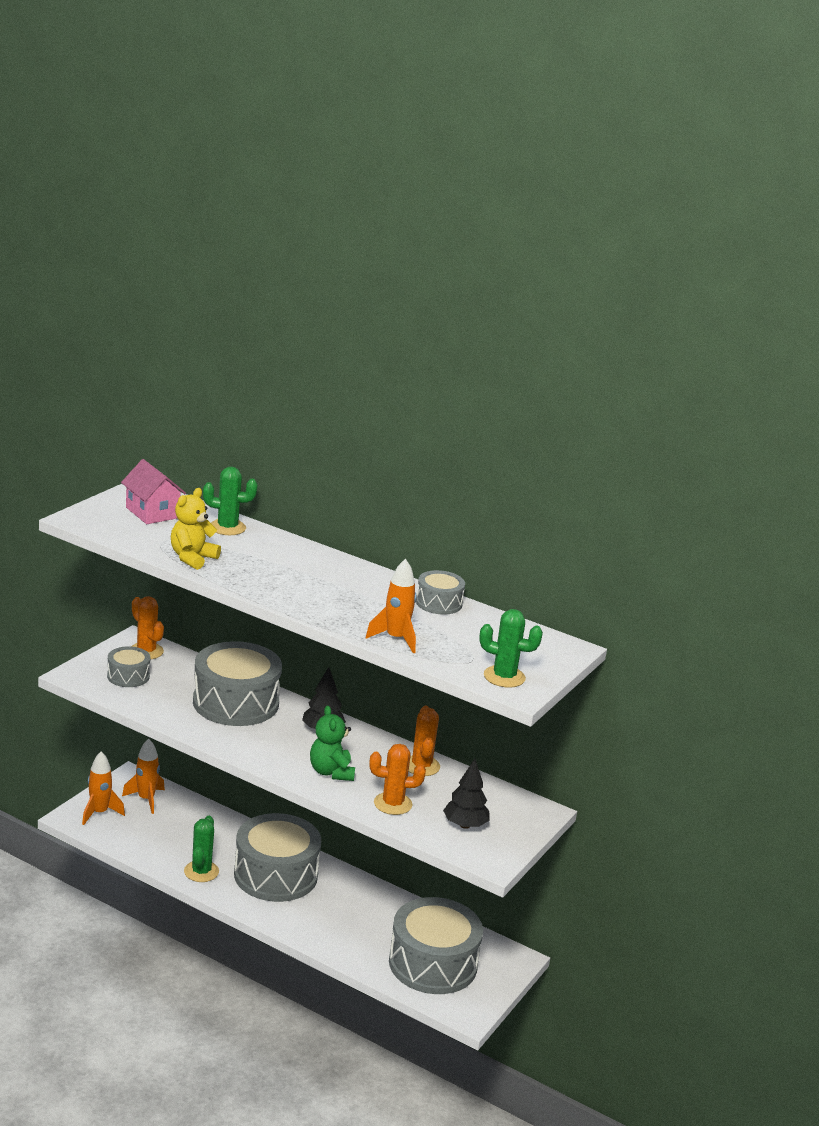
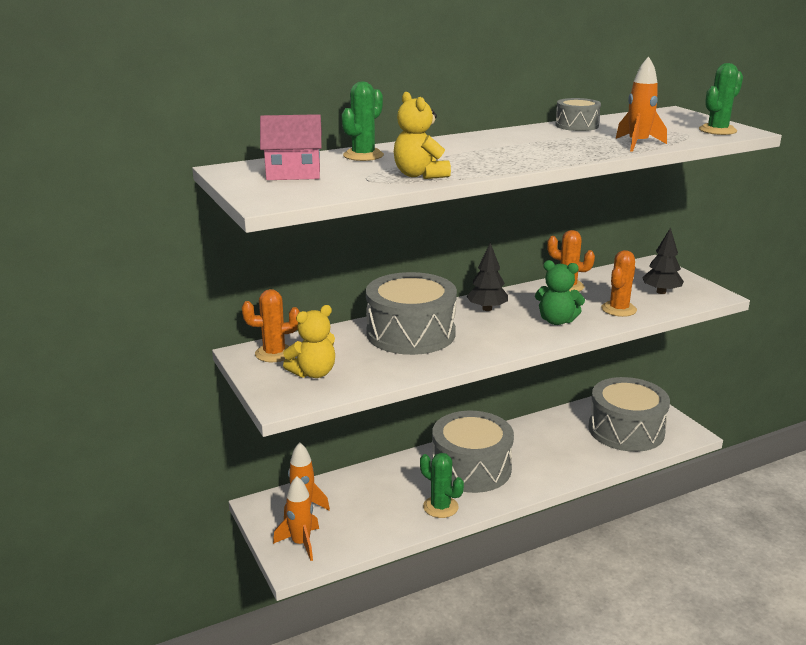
camera: 55 degrees left, 0 degrees up
grey drum [107,646,150,687] -> yellow teddy bear [283,305,335,378]

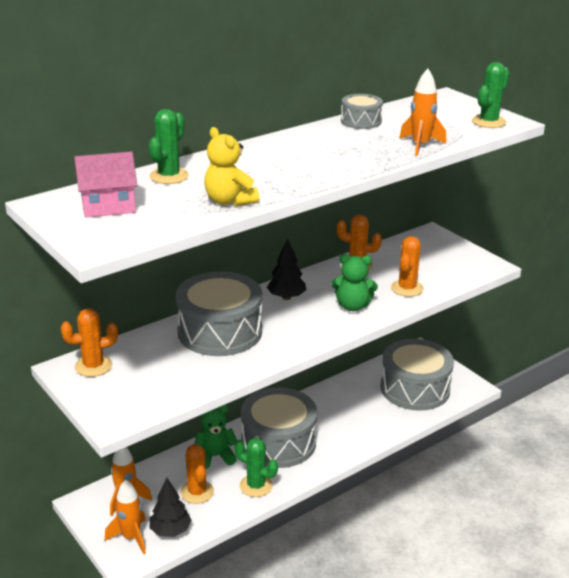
camera: 10 degrees left, 5 degrees up
yellow teddy bear [283,305,335,378] -> none
black tree [642,227,684,294] -> black tree moved to [149,478,192,537]
none -> orange cactus [181,444,214,504]
none -> green teddy bear [195,405,237,469]

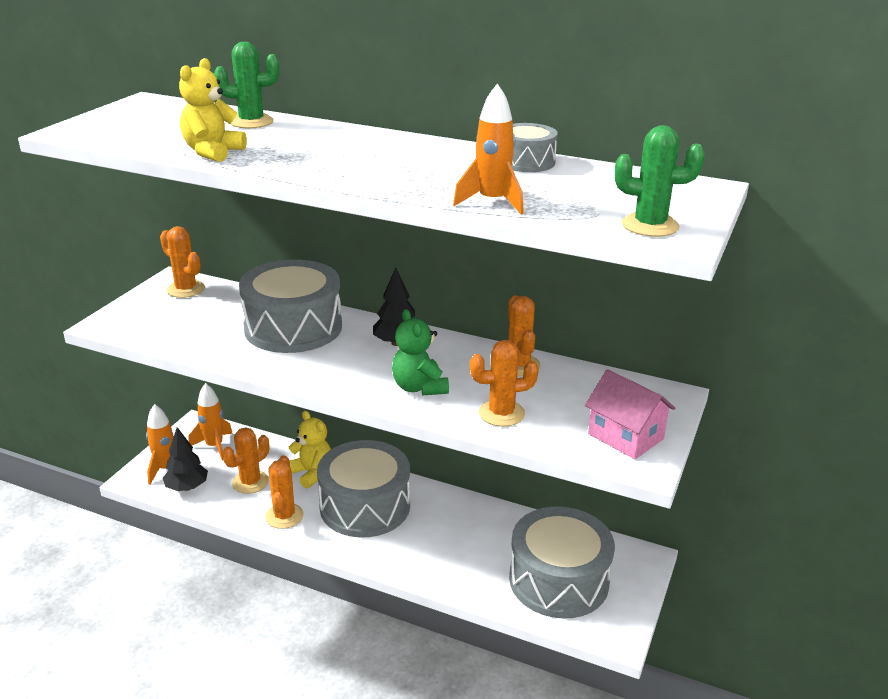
camera: 60 degrees right, 0 degrees up
pink house [74,151,138,218] -> pink house moved to [585,369,676,459]
green teddy bear [195,405,237,469] -> yellow teddy bear [289,411,331,489]
green cactus [234,438,278,497] -> orange cactus [265,455,304,529]

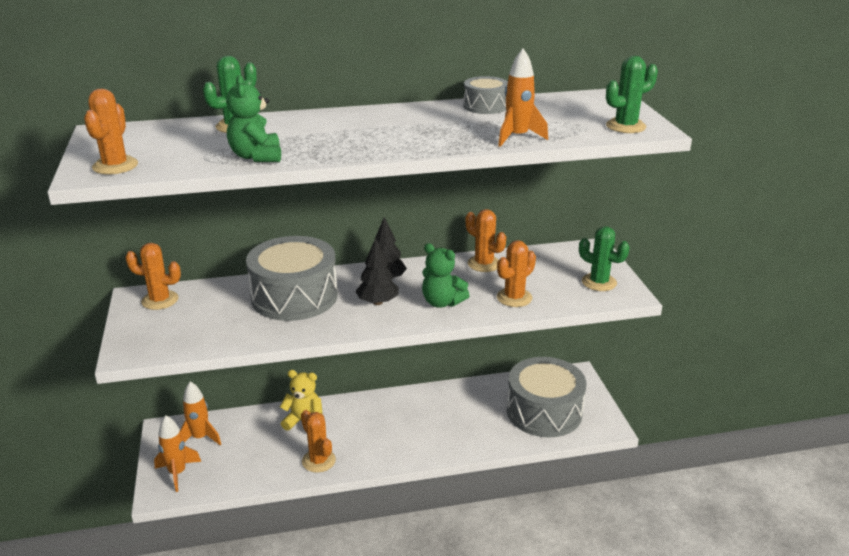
camera: 35 degrees left, 0 degrees up
black tree [163,427,208,491] -> black tree moved to [355,238,398,305]
yellow teddy bear [179,58,247,162] -> green teddy bear [226,75,281,162]
orange cactus [222,427,269,494] -> orange cactus moved to [84,88,138,174]
grey drum [317,440,410,538] -> none
pink house [585,369,676,459] -> green cactus [579,226,630,291]

